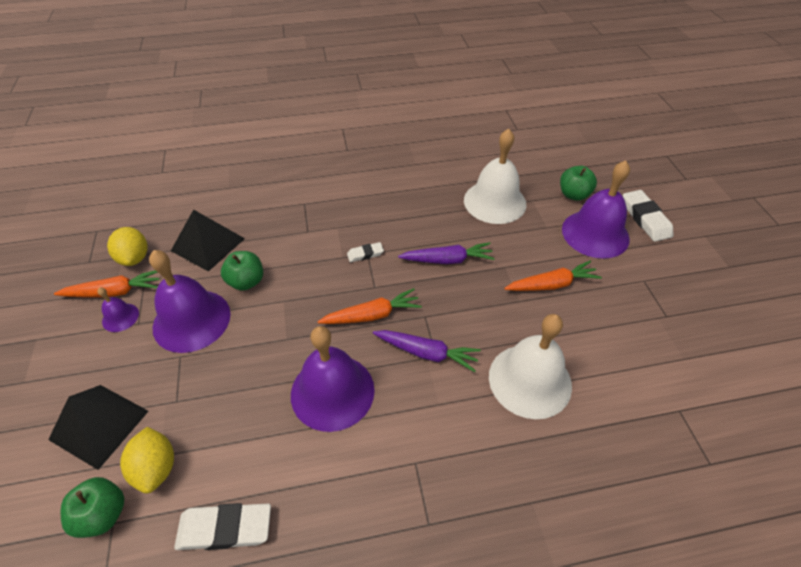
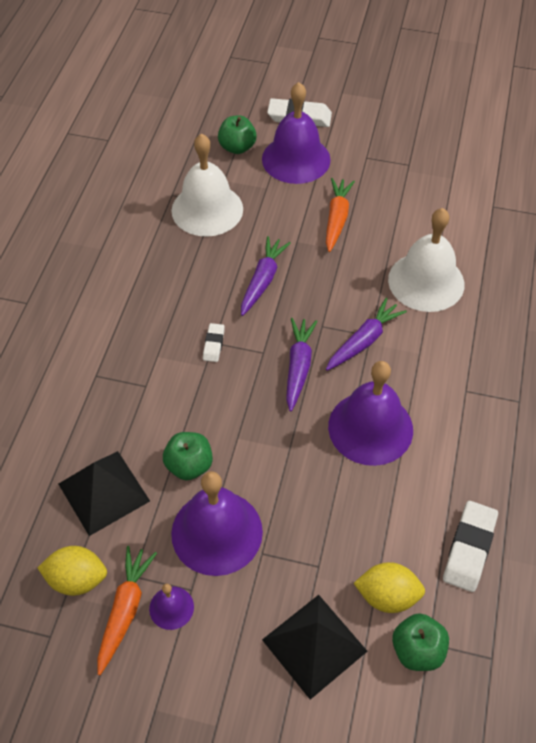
camera: 65 degrees left, 5 degrees up
orange carrot [317,288,422,324] -> purple carrot [286,318,317,412]

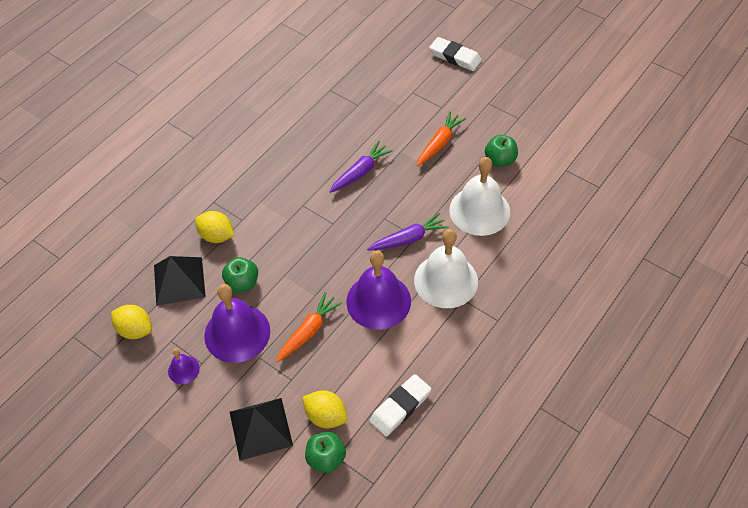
camera: 25 degrees right, 0 degrees up
orange carrot [97,546,157,675] -> orange carrot moved to [276,292,342,362]
white bell [171,133,243,237] -> white bell moved to [414,229,478,308]
white eraser [203,323,225,362] -> none
green apple [218,115,257,154] -> green apple moved to [485,135,518,167]
purple bell [262,82,331,184] -> none
purple carrot [286,318,317,412] -> none
none -> yellow lemon [195,211,234,243]

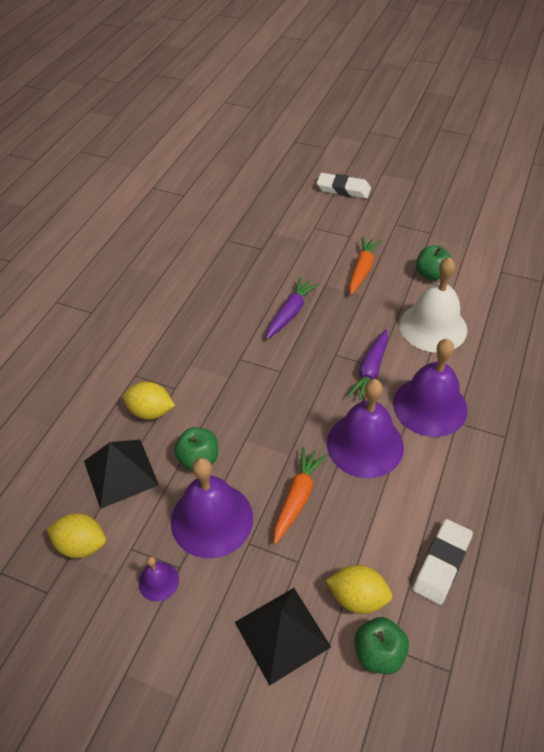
camera: 15 degrees left, 5 degrees down
purple carrot [367,213,449,251] -> purple carrot turned 150 degrees clockwise [348,329,388,400]
white bell [414,229,478,308] -> purple bell [393,339,468,437]

